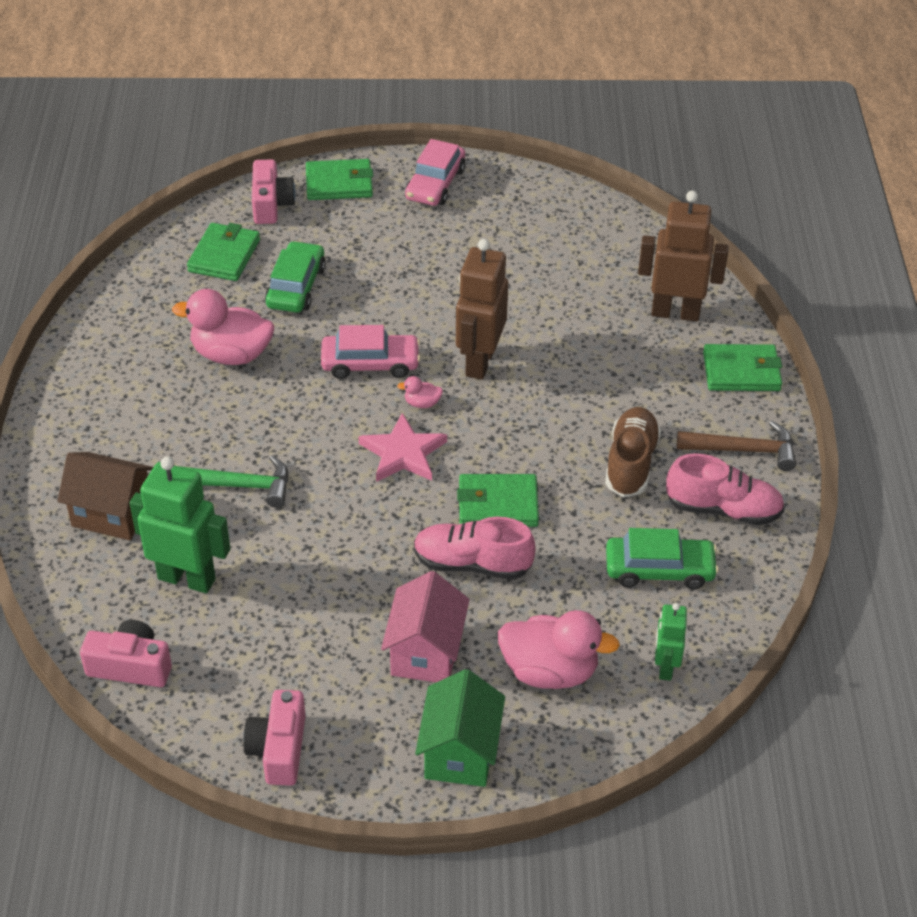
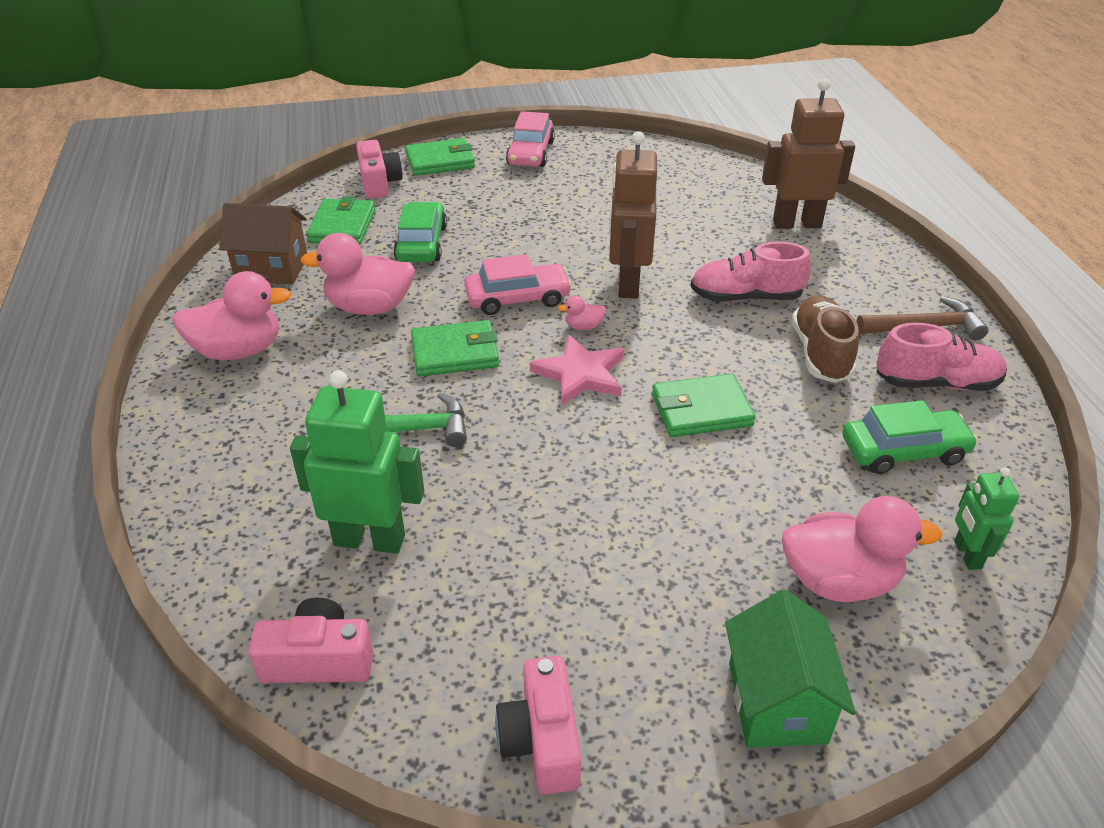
camera: 10 degrees left, 5 degrees down
brown house [58,452,153,540] -> brown house moved to [219,203,307,284]
pink house [381,571,470,682] -> none
pink shoe [414,517,536,580] -> pink shoe moved to [690,242,811,302]
green wallet [703,344,782,391] -> green wallet moved to [411,320,499,376]
none -> pink duck [172,271,291,360]

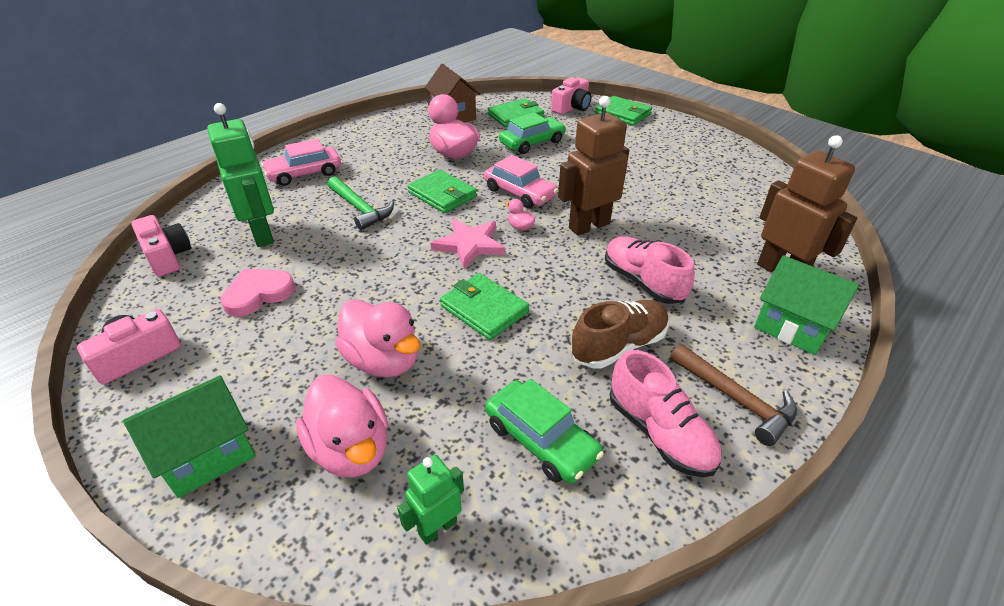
camera: 55 degrees right, 0 degrees up
pink duck [172,271,291,360] -> pink duck moved to [335,299,420,377]
pink car [506,111,555,167] -> pink car moved to [262,139,341,186]
none -> pink heart [220,269,295,317]
none -> green house [754,255,859,355]

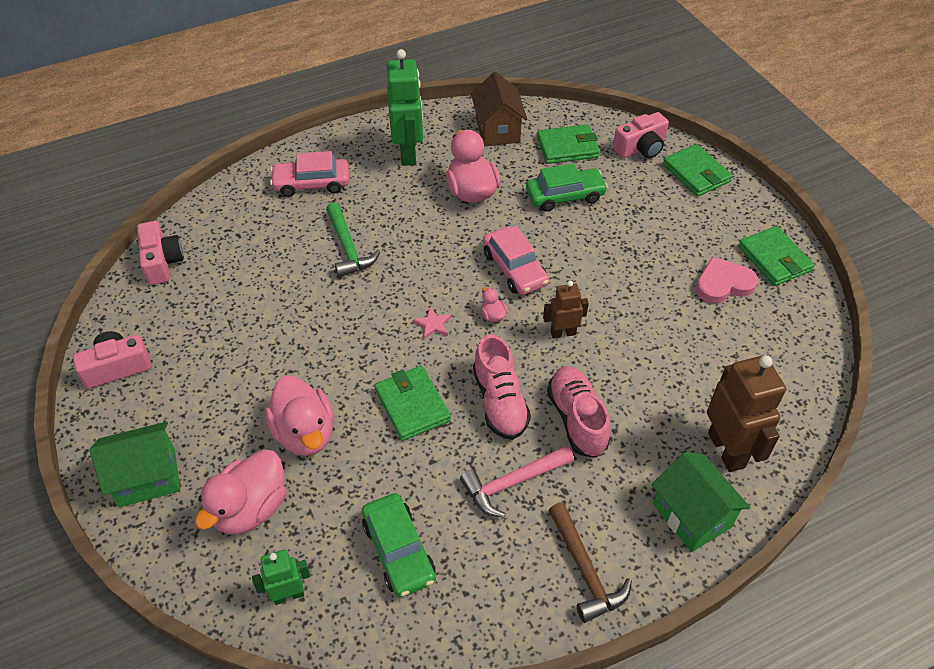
camera: 20 degrees right, 10 degrees up
green robot [207,103,274,247] -> green robot moved to [387,49,423,166]
pink heart [220,269,295,317] -> pink heart moved to [696,257,758,303]
pink duck [296,375,388,477] -> pink duck turned 45 degrees clockwise [195,449,286,535]
green wallet [408,170,477,213] -> green wallet moved to [738,226,815,286]
pink star [430,219,506,269] -> pink star [413,307,451,339], size x0.52
brown robot [558,96,629,235] -> brown robot [543,281,589,338], size x0.55
brown shoe [571,300,669,369] -> pink hammer [460,445,574,518]
pink shoe [610,350,721,477] -> pink shoe moved to [473,335,531,440]

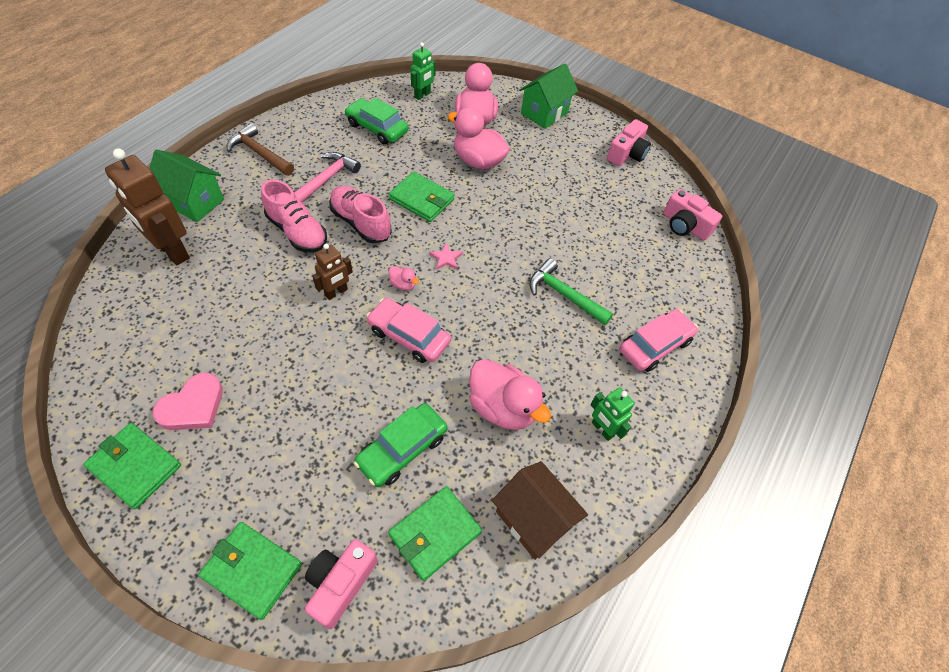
camera: 145 degrees right, 5 degrees up
green robot [387,49,423,166] -> green robot [591,387,635,441], size x0.55

